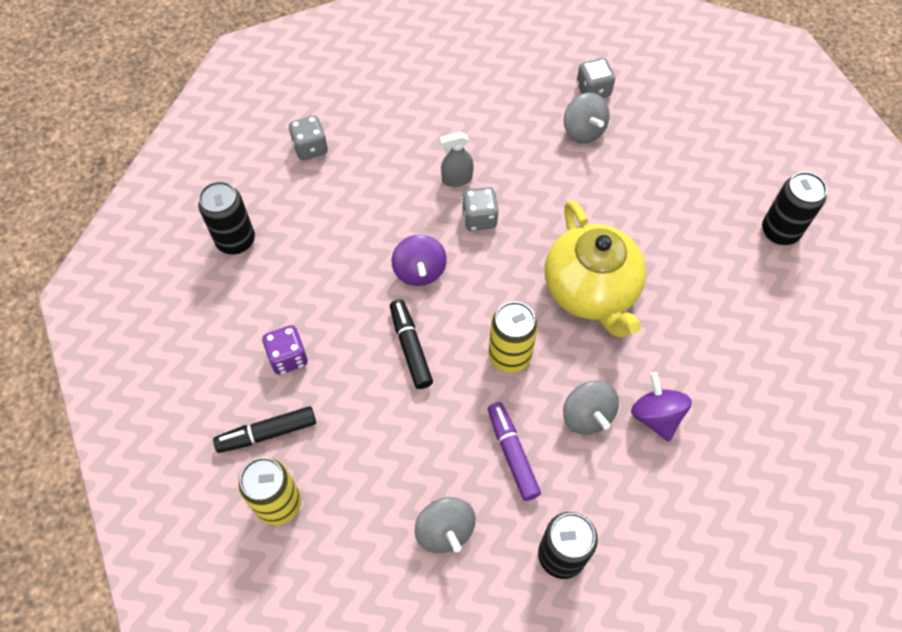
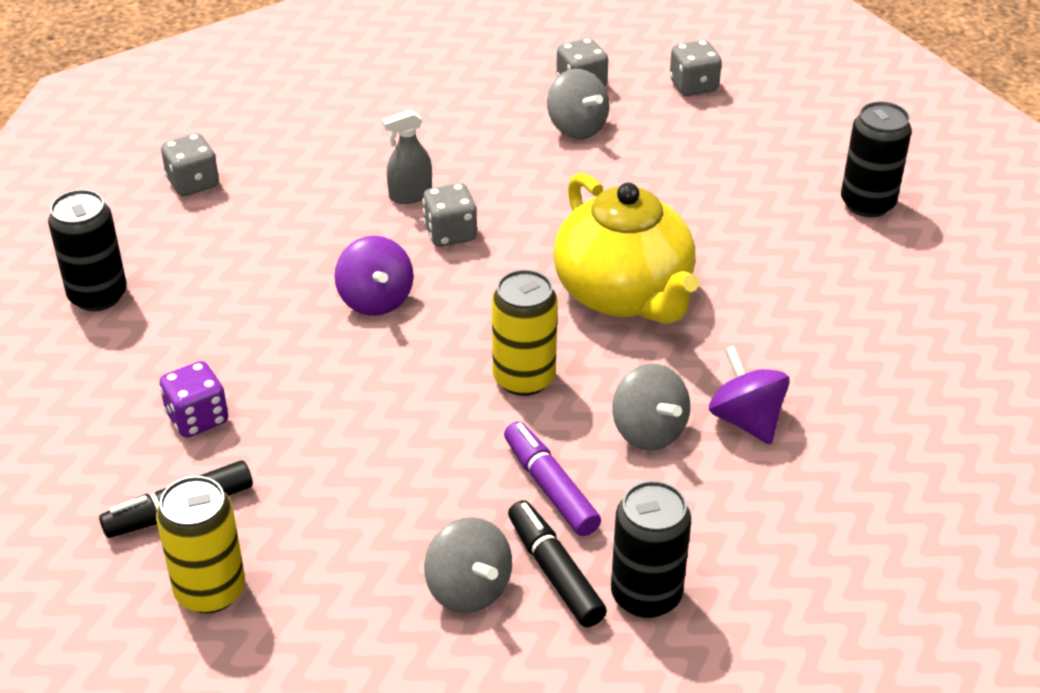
camera: 10 degrees left, 20 degrees down
black marker [390,299,433,389] -> black marker moved to [508,500,607,627]
none -> grey dice [669,40,722,96]

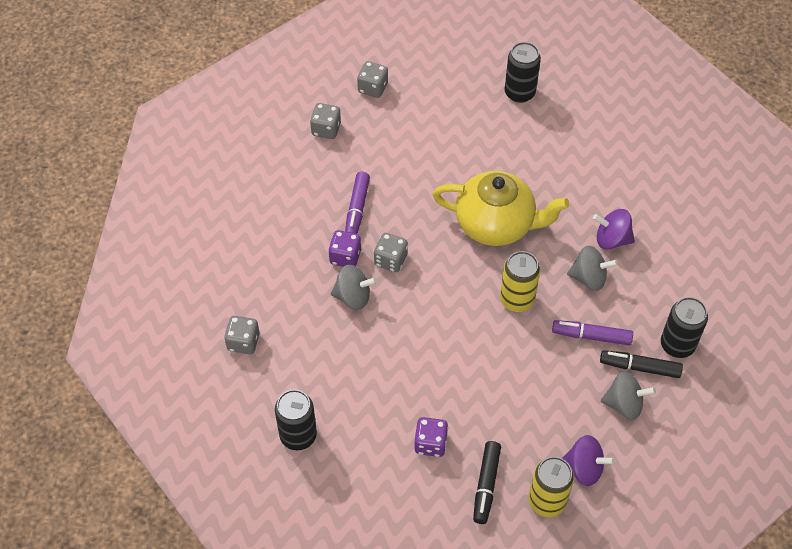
camera: 50 degrees left, 15 degrees up
purple spinning top [334,236,414,316] -> purple spinning top moved to [562,435,615,486]
grey spray bottle [382,110,432,204] -> purple dice [328,230,361,267]
grey spinning top [547,69,610,139] -> grey spinning top moved to [331,265,377,310]
none -> purple marker [345,172,370,234]

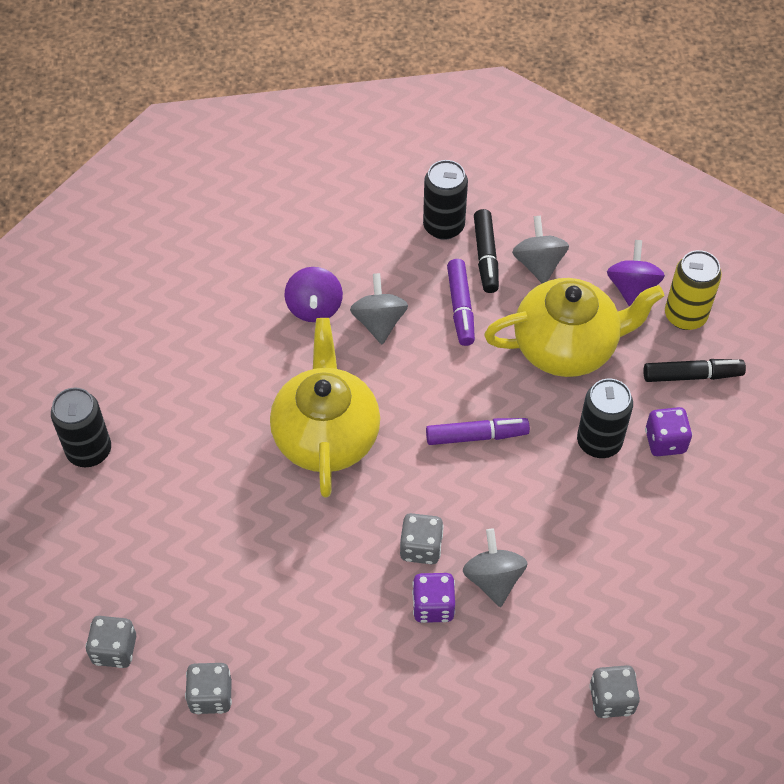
camera: 105 degrees left, 0 degrees up
black can [275,390,317,450] -> black can moved to [577,378,633,458]
purple marker [345,172,370,234] -> purple marker moved to [426,418,530,445]
yellow can [500,251,540,312] -> none
none -> yellow teapot [484,278,664,377]

